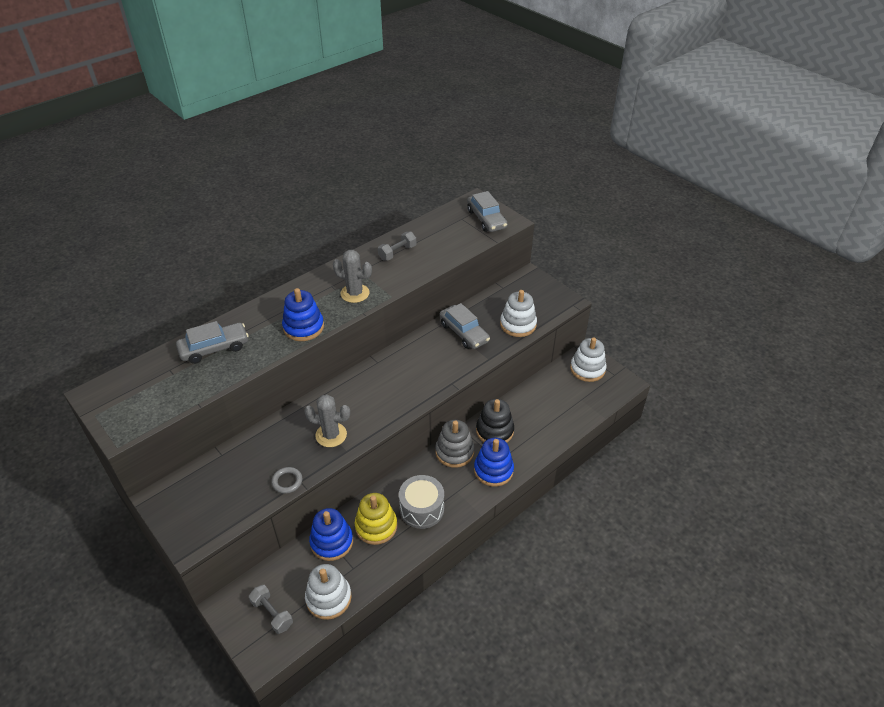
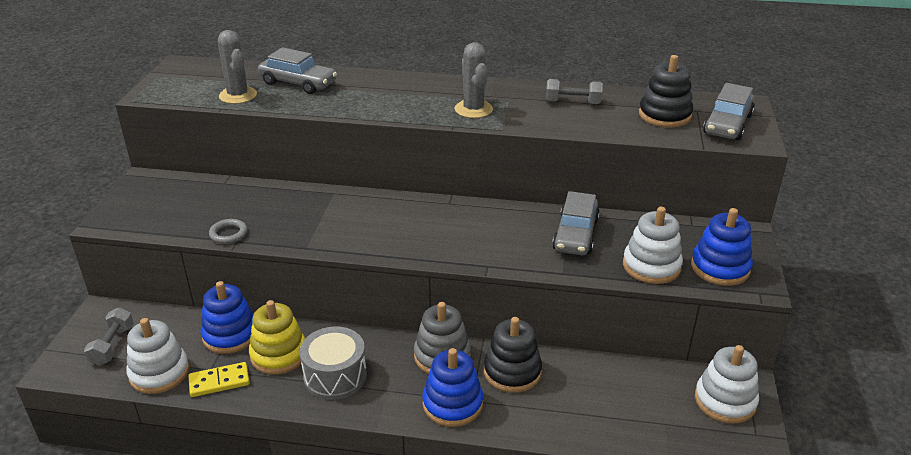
camera: 50 degrees right, 10 degrees down
blue stacking toy [282,288,324,341] -> blue stacking toy moved to [691,208,753,286]
grey cactus [304,394,350,447] -> grey cactus moved to [218,30,257,104]
none -> yellow domino [189,362,250,397]
none -> black stacking toy [639,55,693,127]

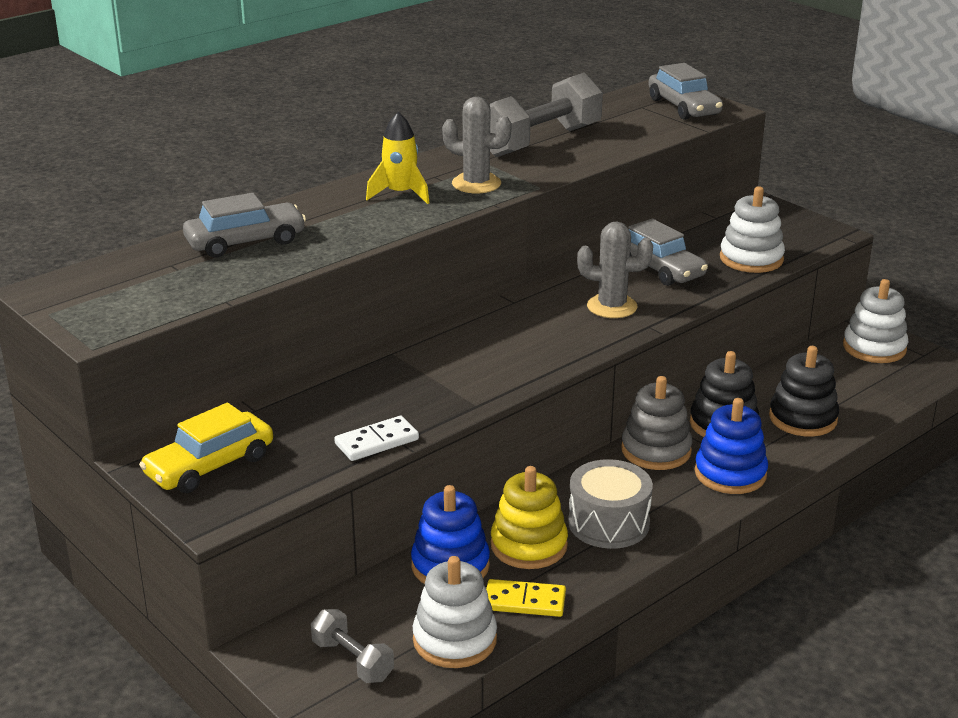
camera: 50 degrees left, 5 degrees down
yellow domino [189,362,250,397] -> yellow domino turned 75 degrees clockwise [486,579,566,617]
grey ring [209,219,248,244] -> white domino [334,416,419,461]
grey cactus [218,30,257,104] -> grey cactus moved to [577,222,653,318]
grey dumbbell [546,79,603,104] -> grey dumbbell [490,73,603,157], size x1.96
black stacking toy [639,55,693,127] -> black stacking toy moved to [769,346,839,437]
blue stacking toy [691,208,753,286] -> none
none -> yellow car [139,402,273,493]
none -> yellow rocket [366,112,430,204]

